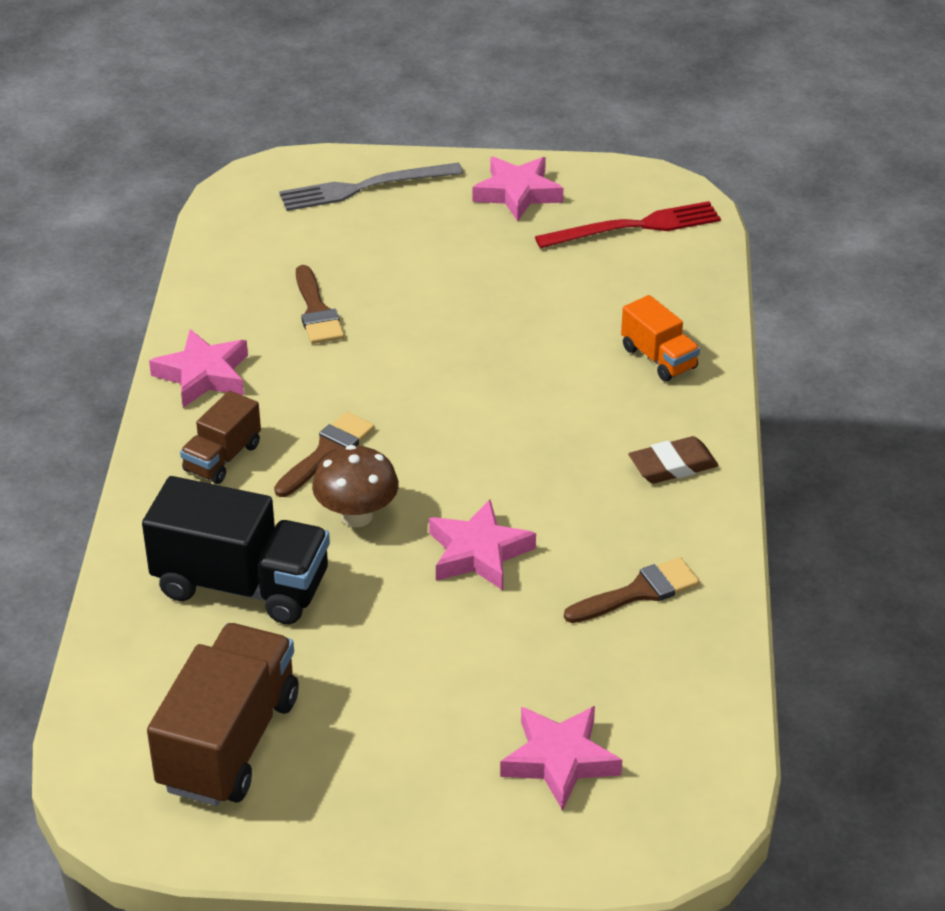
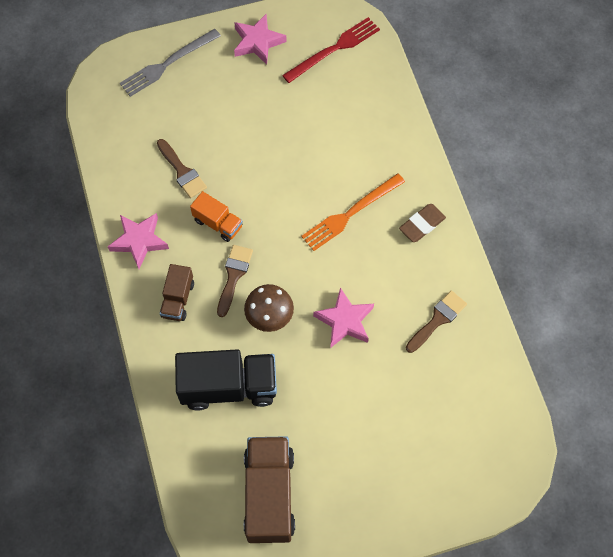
camera: 20 degrees left, 25 degrees up
pink star [500,706,622,811] -> none
orange truck [621,295,700,381] -> orange truck moved to [190,191,243,242]
none -> orange fork [301,173,405,251]

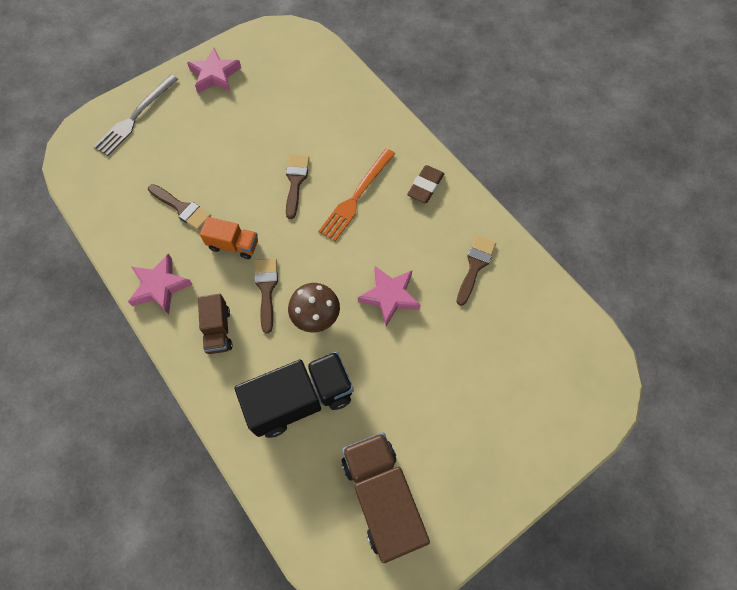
camera: 20 degrees left, 0 degrees up
red fork [282,17,380,83] -> none
none -> brown brush [286,155,309,219]

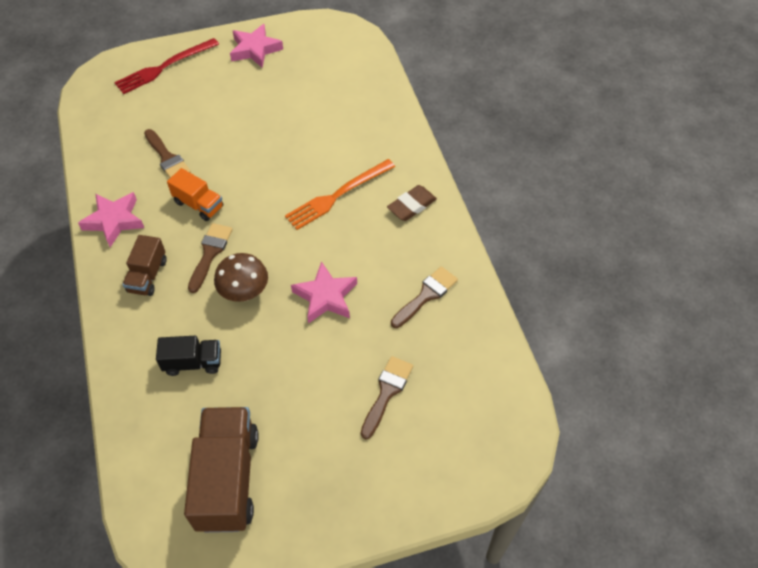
camera: 20 degrees right, 10 degrees down
grey fork [93,74,178,156] -> red fork [114,38,219,94]
black truck [235,351,354,438] -> black truck [156,336,221,376], size x0.55
brown brush [286,155,309,219] -> brown brush moved to [361,356,413,439]

